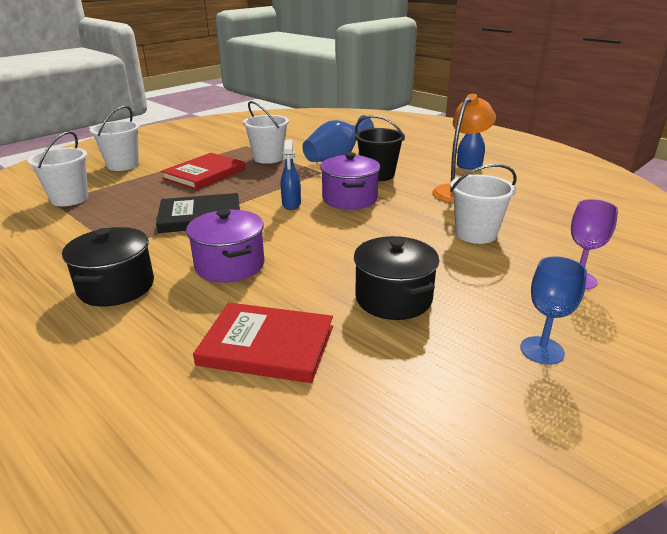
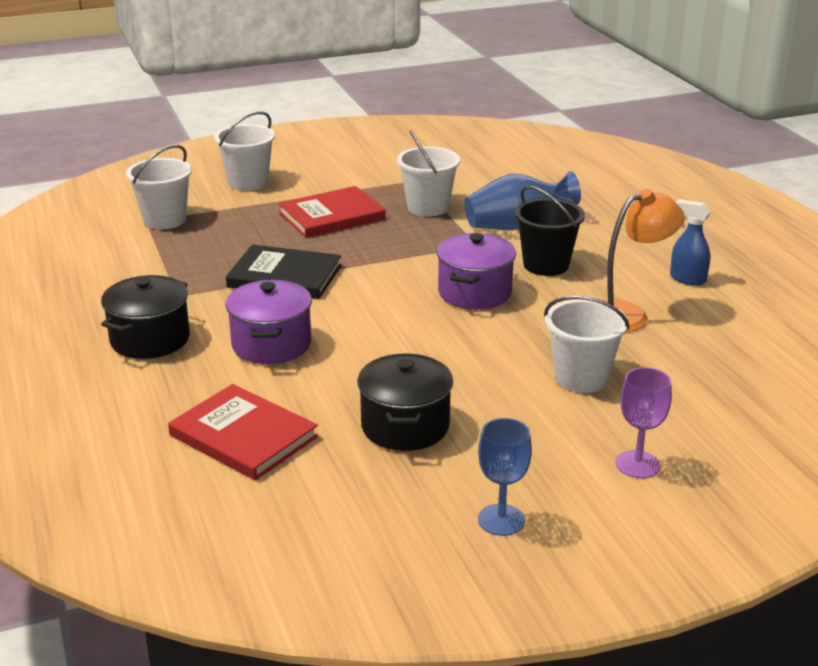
camera: 25 degrees right, 0 degrees up
blue spray bottle [281,140,301,210] -> none

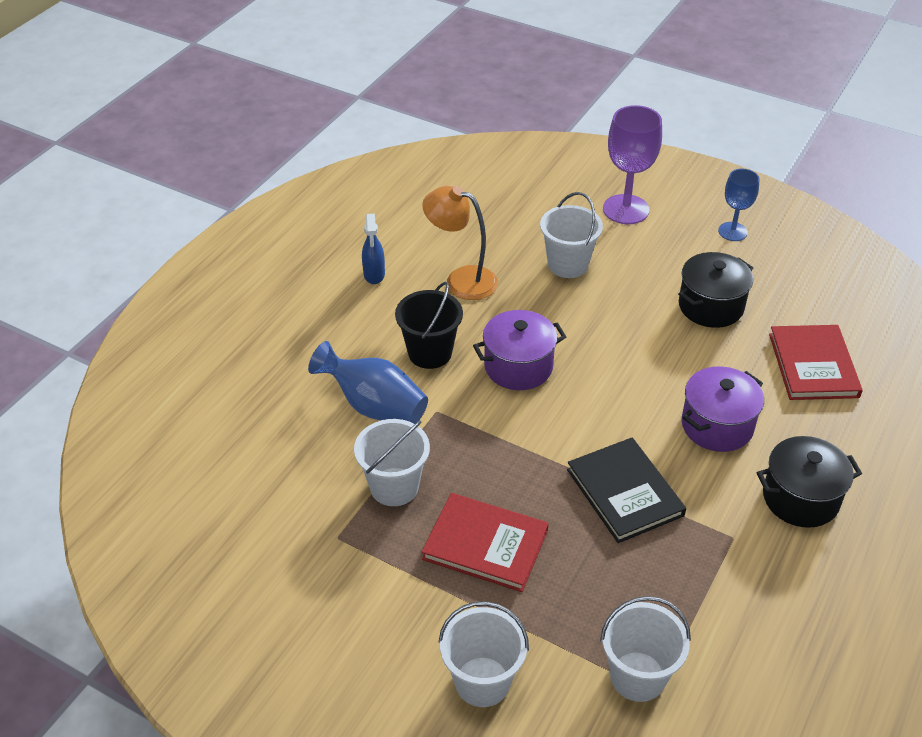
camera: 130 degrees left, 15 degrees up
purple goblet [616,367,672,478] -> purple goblet [603,105,662,224], size x1.63

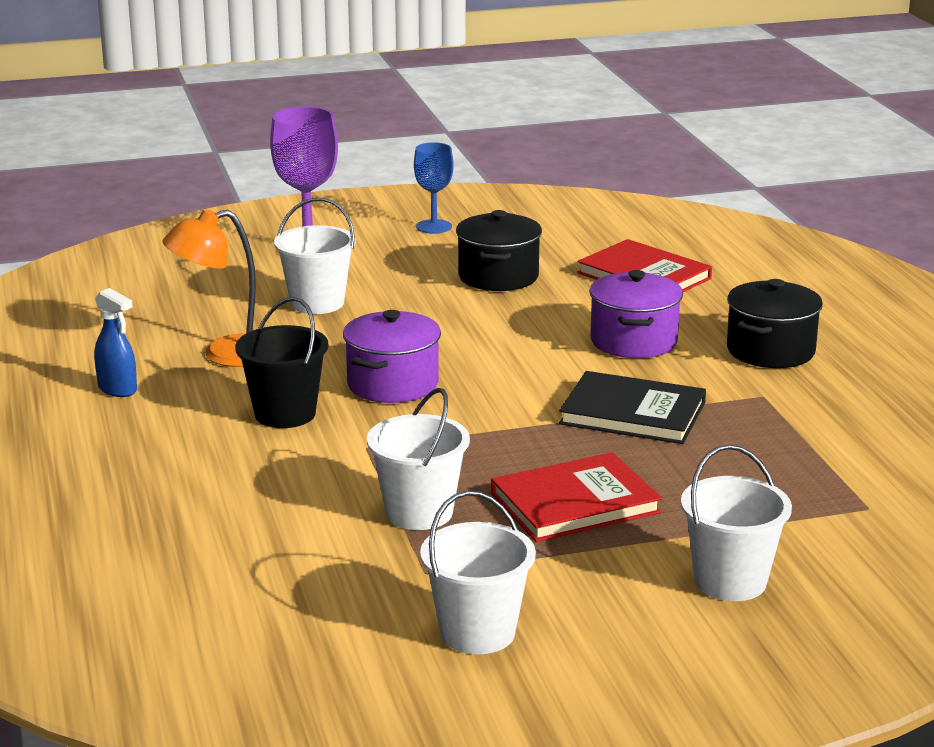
camera: 45 degrees left, 20 degrees down
blue vase [308,341,428,424] -> none
white bucket [600,596,691,702] -> white bucket moved to [420,491,536,654]

